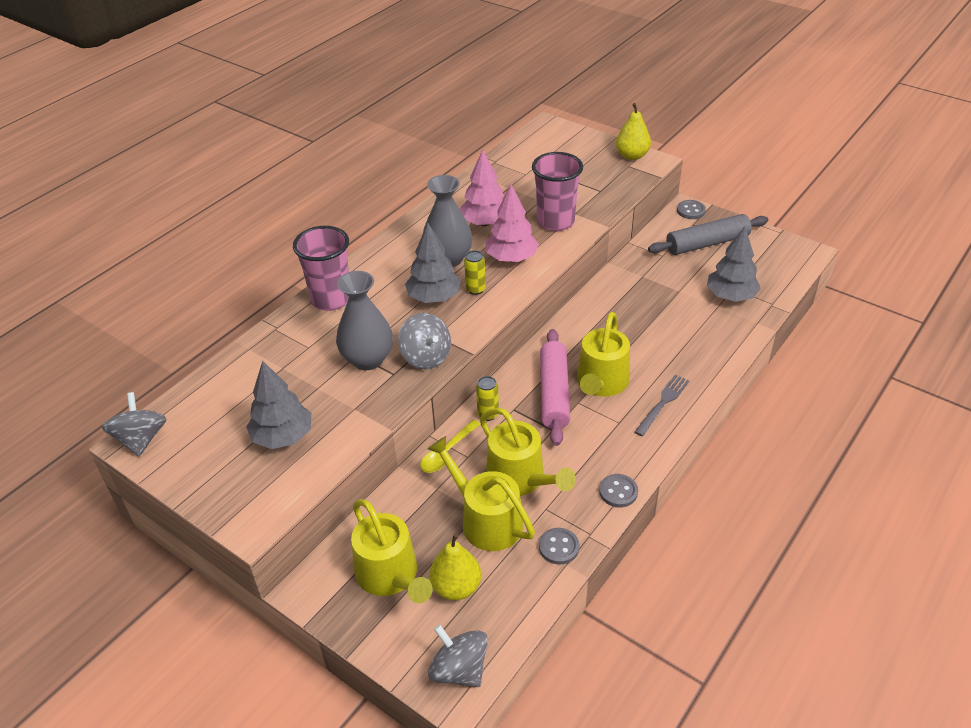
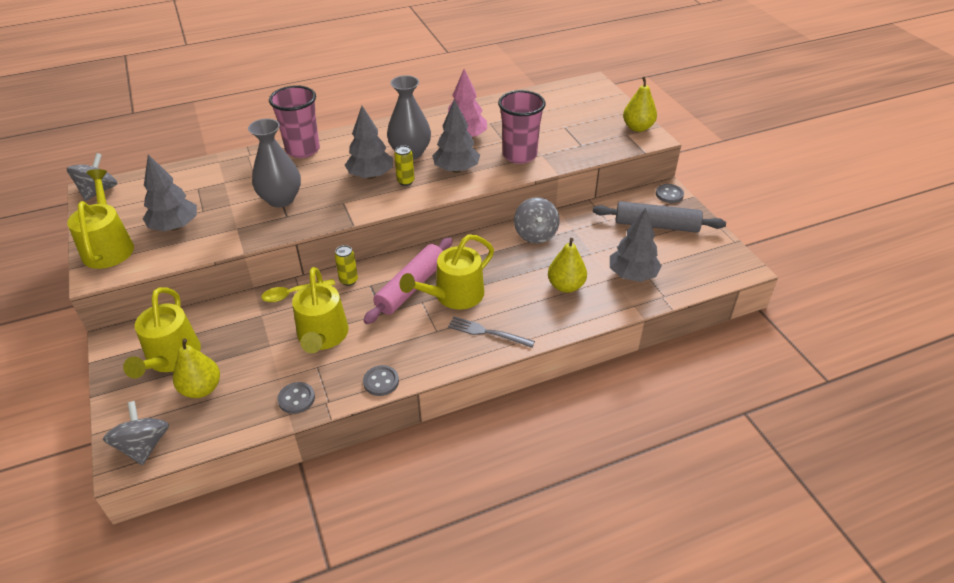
camera: 30 degrees right, 0 degrees up
grey spinning top [398,313,451,369] -> grey spinning top moved to [514,197,560,243]
yellow watering can [427,436,535,551] -> yellow watering can moved to [67,169,134,269]
pink tree [486,185,539,262] -> grey tree [432,99,480,173]
grey fork [634,375,689,436] -> grey fork turned 135 degrees counterclockwise [448,317,535,348]
none -> yellow pear [548,238,587,293]

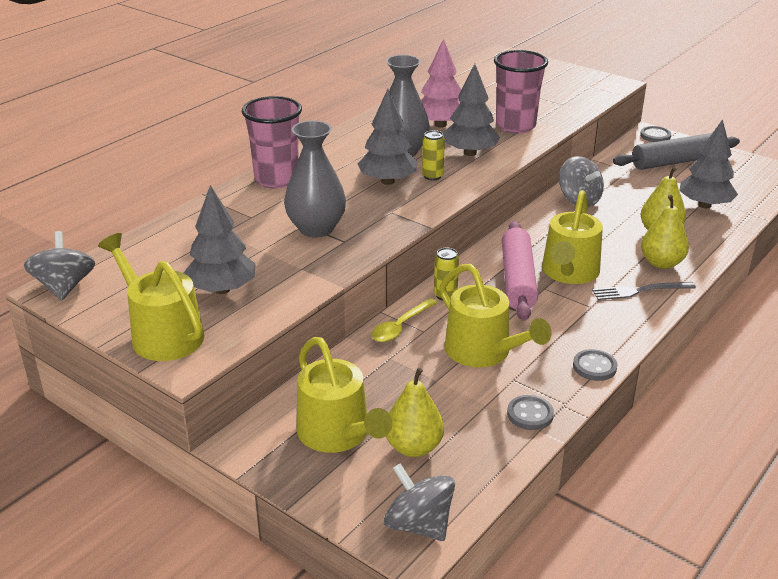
camera: 30 degrees left, 10 degrees down
yellow pear [623,76,657,132] -> yellow pear moved to [641,195,689,269]

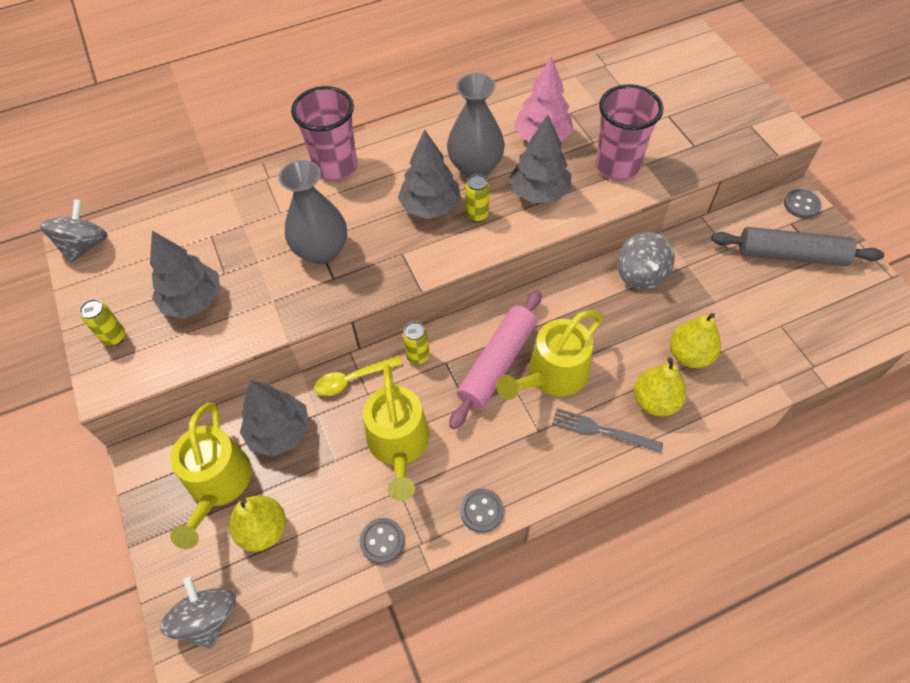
camera: 30 degrees right, 25 degrees up
yellow watering can [98,233,204,361] -> yellow can [80,299,125,346]
grey tree [679,119,738,208] -> grey tree moved to [240,380,310,457]

